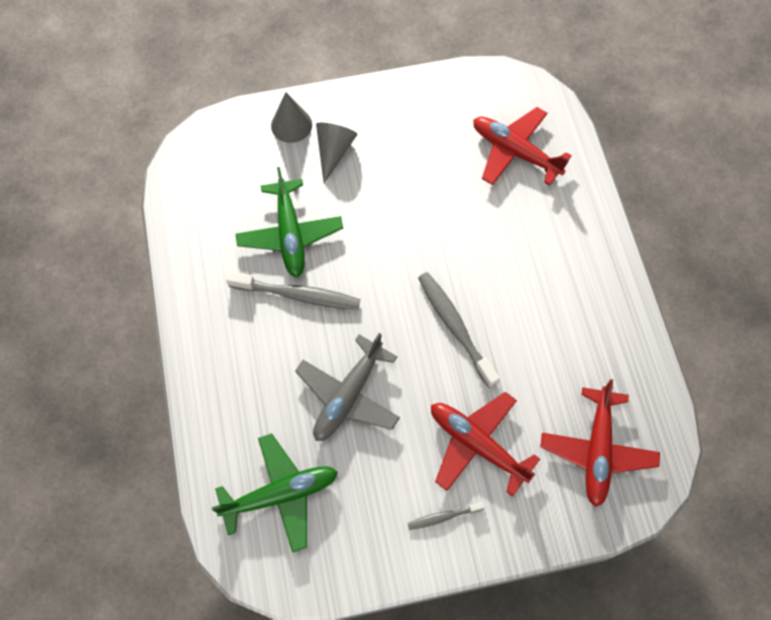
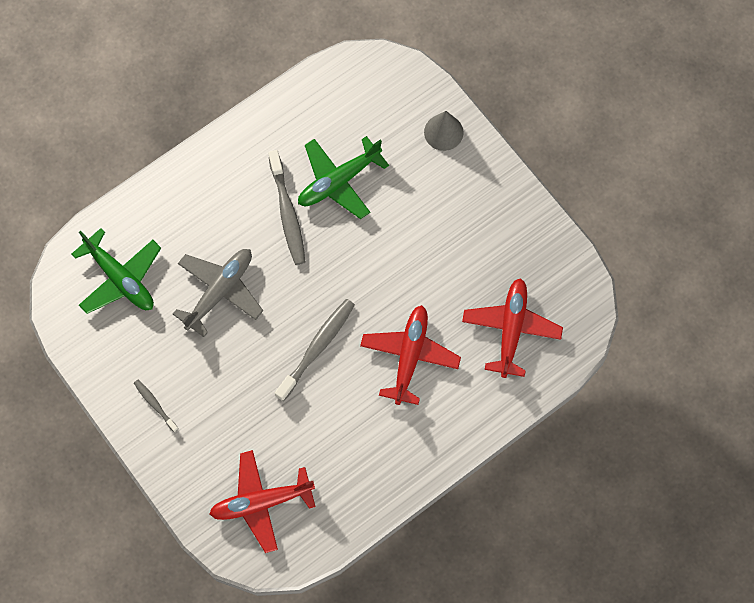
camera: 65 degrees right, 5 degrees up
grey plane [295,333,400,441] -> grey plane turned 120 degrees clockwise [173,249,263,337]
grey cone [316,123,357,183] -> none
red plane [431,392,540,497] -> red plane moved to [360,305,461,405]

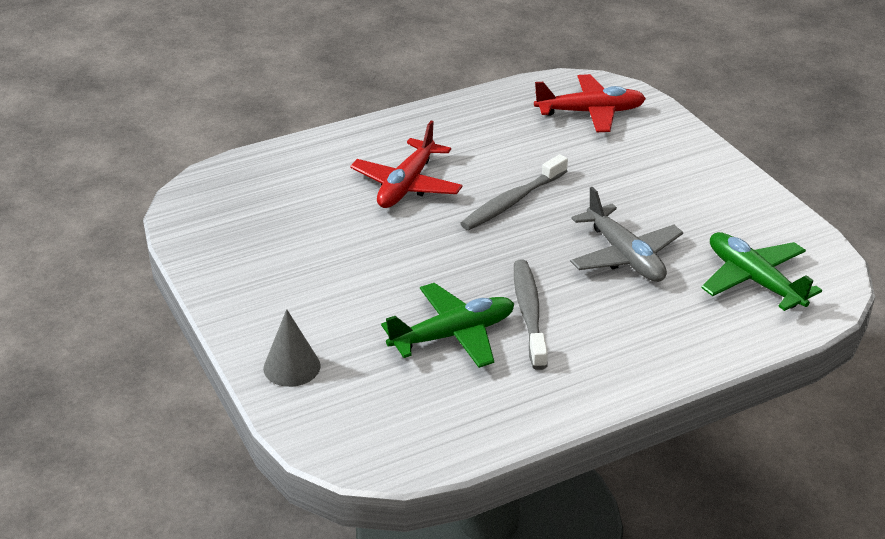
camera: 170 degrees left, 35 degrees down
grey toothbrush [134,380,179,432] -> none
grey plane [173,249,263,337] -> grey plane turned 75 degrees counterclockwise [570,187,683,282]
red plane [462,278,563,378] -> none

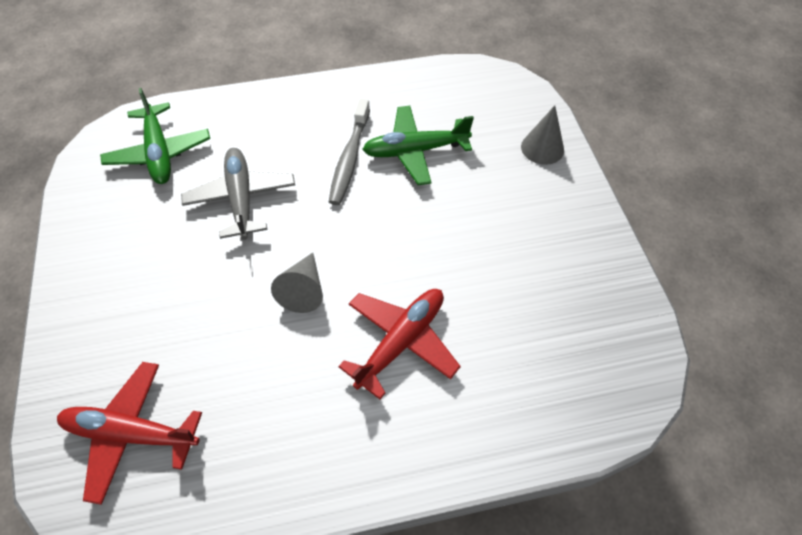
camera: 165 degrees left, 20 degrees up
grey toothbrush [460,154,568,230] -> grey cone [271,253,323,313]

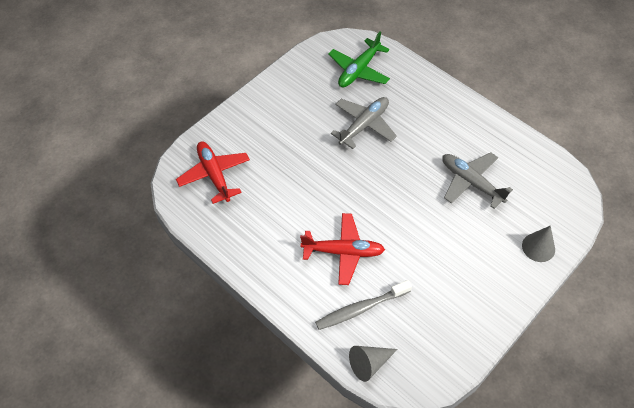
camera: 55 degrees right, 0 degrees up
grey cone [271,253,323,313] -> grey cone moved to [349,346,398,382]
grey toothbrush [329,99,370,205] -> grey toothbrush moved to [315,280,412,330]
green plane [362,106,474,185] -> grey plane [442,152,513,209]

